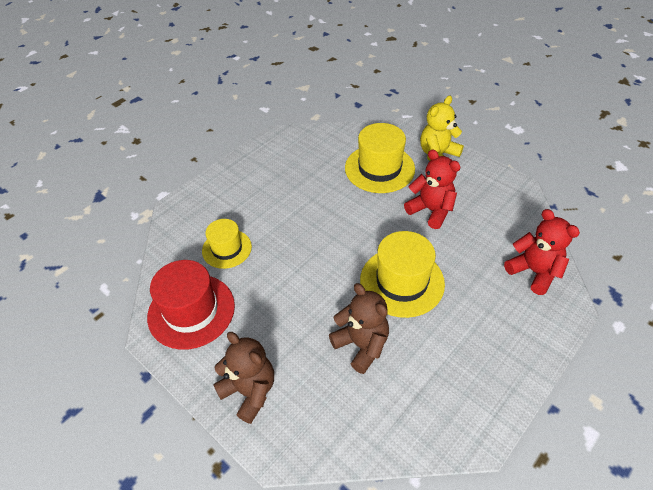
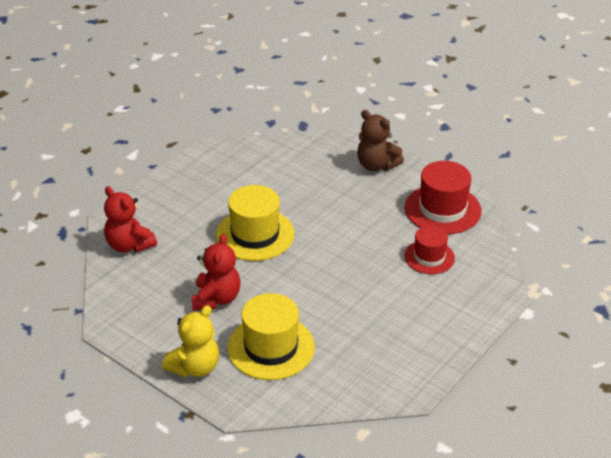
camera: 175 degrees right, 10 degrees down
yellow hat [202,219,252,269] -> red hat [404,226,455,274]
brown teddy bear [329,283,389,374] -> none
red teddy bear [404,150,460,229] -> red teddy bear turned 120 degrees counterclockwise [192,234,241,310]

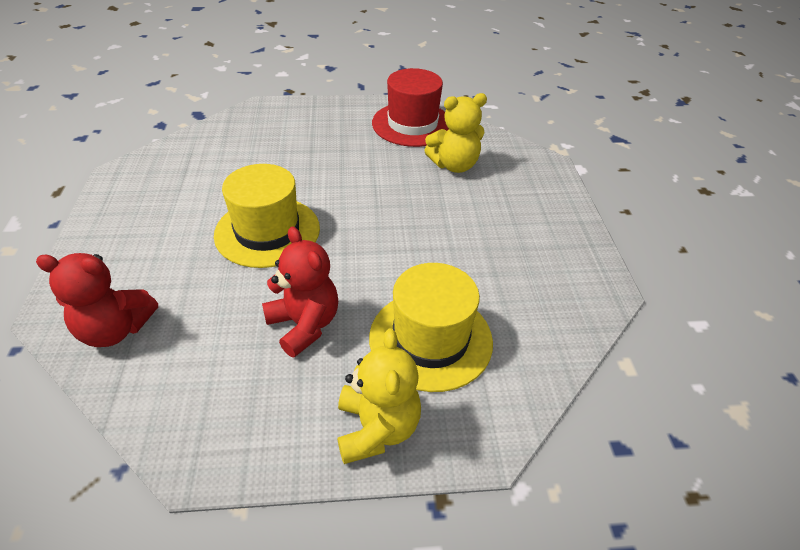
camera: 45 degrees left, 5 degrees up
brown teddy bear [357,110,404,171] -> none
red hat [404,226,455,274] -> yellow teddy bear [424,93,487,173]

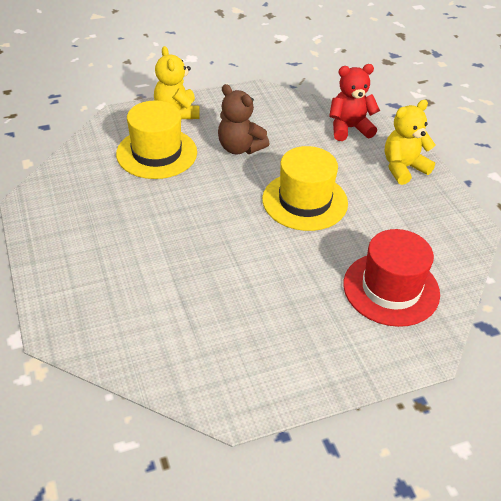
camera: 165 degrees right, 0 degrees up
red teddy bear [262,226,338,357] -> brown teddy bear [218,84,269,154]
red hat [372,68,449,147] -> red hat moved to [343,229,440,327]
yellow teddy bear [424,93,487,173] -> yellow teddy bear moved to [385,100,436,185]

